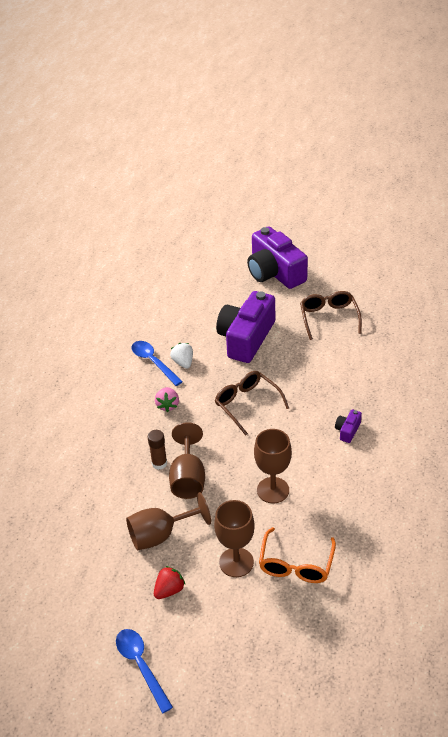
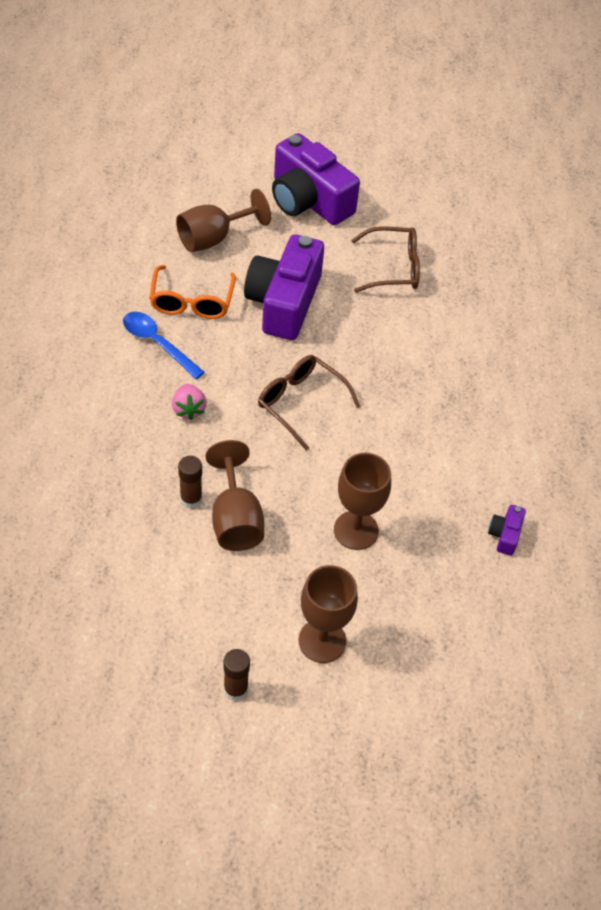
camera: 15 degrees left, 10 degrees up
blue spoon [116,629,173,713] -> none
brown goblet [126,492,211,550] -> brown goblet moved to [176,189,271,252]
red strawberry [154,566,185,599] -> brown glue stick [224,649,250,701]
white strawberry [170,343,193,369] -> none
orange glasses [259,527,336,583] -> orange glasses moved to [149,265,236,319]
brown glasses [300,291,362,340] -> brown glasses turned 105 degrees clockwise [351,226,420,293]
purple camera [335,409,362,443] -> purple camera moved to [488,505,526,556]

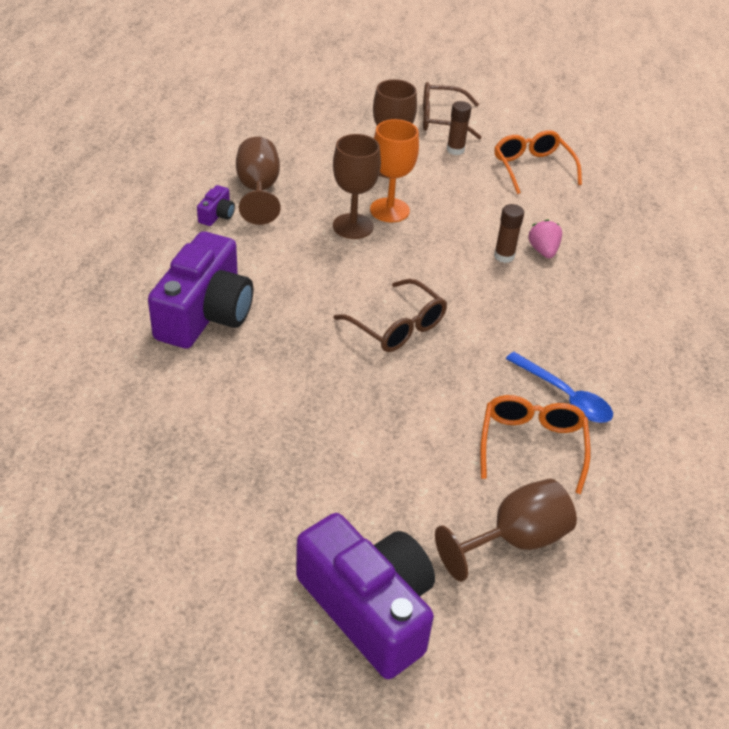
camera: 175 degrees left, 10 degrees down
pink strawberry [172,384,207,420] -> pink strawberry moved to [528,219,562,258]
brown goblet [206,440,264,551] -> brown goblet moved to [236,137,280,225]
purple camera [244,234,324,340] -> purple camera moved to [148,231,253,349]
brown glasses [351,226,420,293] -> brown glasses moved to [423,82,482,139]
none -> orange goblet [370,119,419,222]
none -> orange glasses [494,130,582,194]

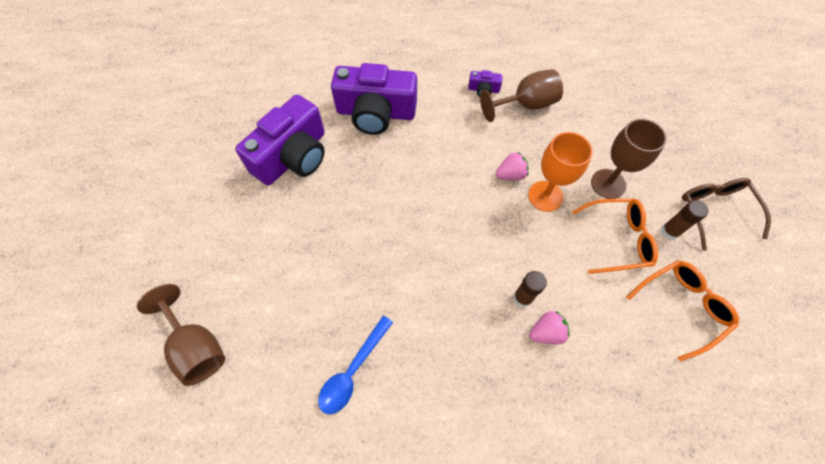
camera: 80 degrees right, 20 degrees up
purple camera [296,513,435,679] -> purple camera moved to [235,95,325,186]
brown goblet [333,134,381,239] -> pink strawberry [495,151,529,180]
brown glasses [333,279,447,352] -> none
orange glasses [480,395,591,494] -> orange glasses moved to [572,198,658,274]

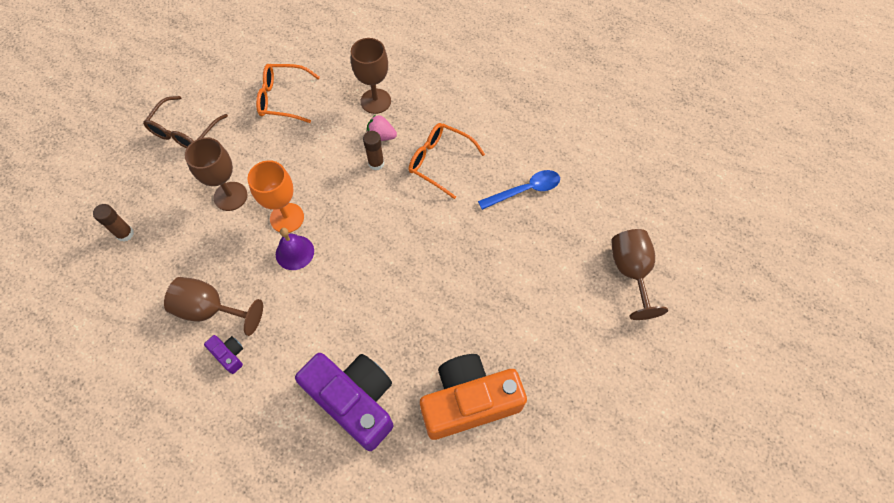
camera: 145 degrees left, 0 degrees up
purple camera [235,95,325,186] -> orange camera [420,354,527,440]
pink strawberry [495,151,529,180] -> purple bell [276,228,314,270]
orange glasses [572,198,658,274] -> orange glasses moved to [409,123,485,199]
brown glue stick [661,200,709,240] -> brown glue stick moved to [93,204,134,242]
none -> brown goblet [351,38,391,114]

